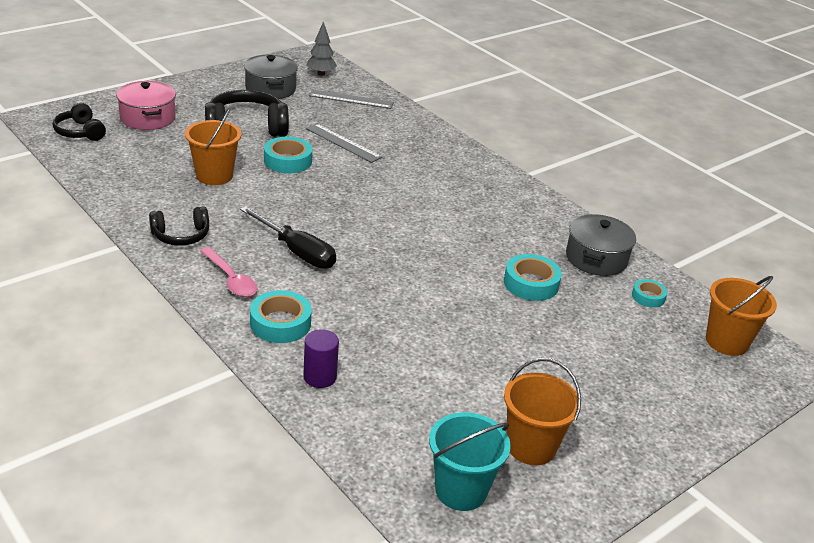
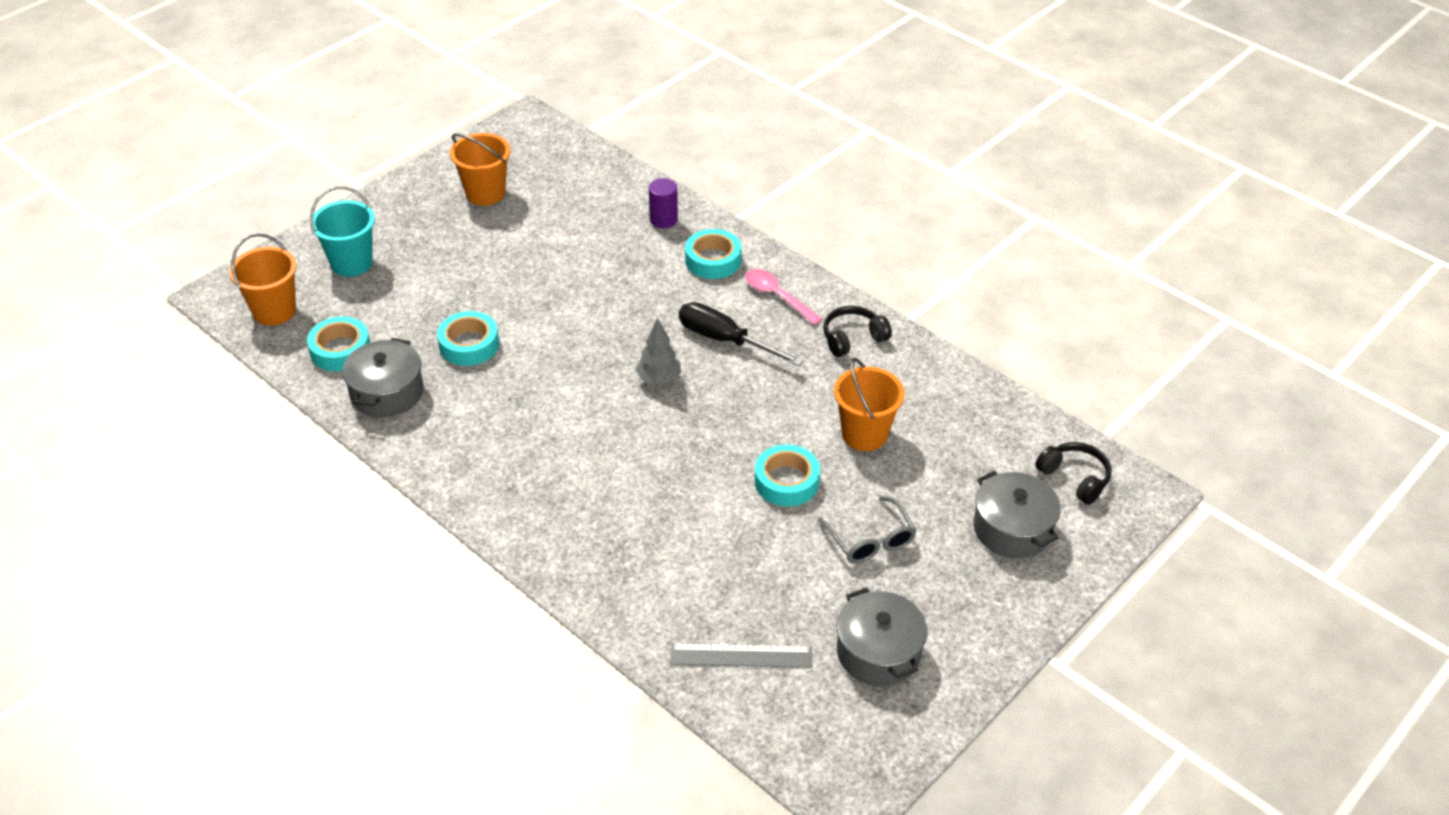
camera: 175 degrees right, 10 degrees up
pink pot [116,81,176,130] -> grey pot [974,471,1061,559]
black headphones [205,90,289,137] -> grey glasses [818,496,917,564]
grey tree [306,22,337,76] -> grey tree moved to [636,318,681,385]
grey ruler [306,123,382,163] -> none
turquoise bucket [429,412,511,511] -> turquoise bucket moved to [310,186,375,277]
turquoise tape [632,279,668,308] -> turquoise tape [307,316,370,371], size x1.67

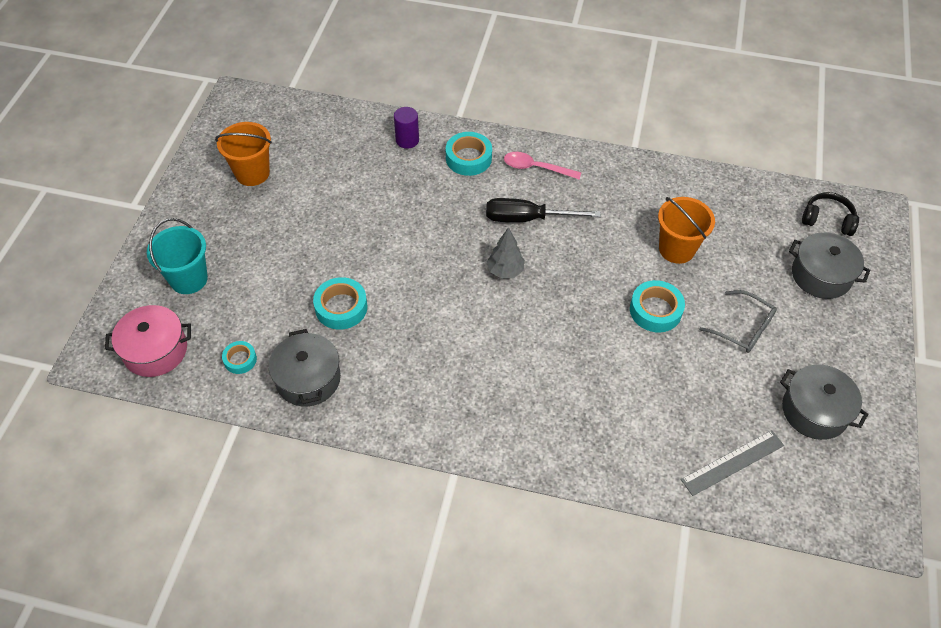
camera: 30 degrees left, 10 degrees up
orange bucket [229,233,297,326] -> pink pot [105,305,191,377]
turquoise tape [307,316,370,371] -> turquoise tape [222,341,257,374], size x0.60
black headphones [823,306,892,357] -> none

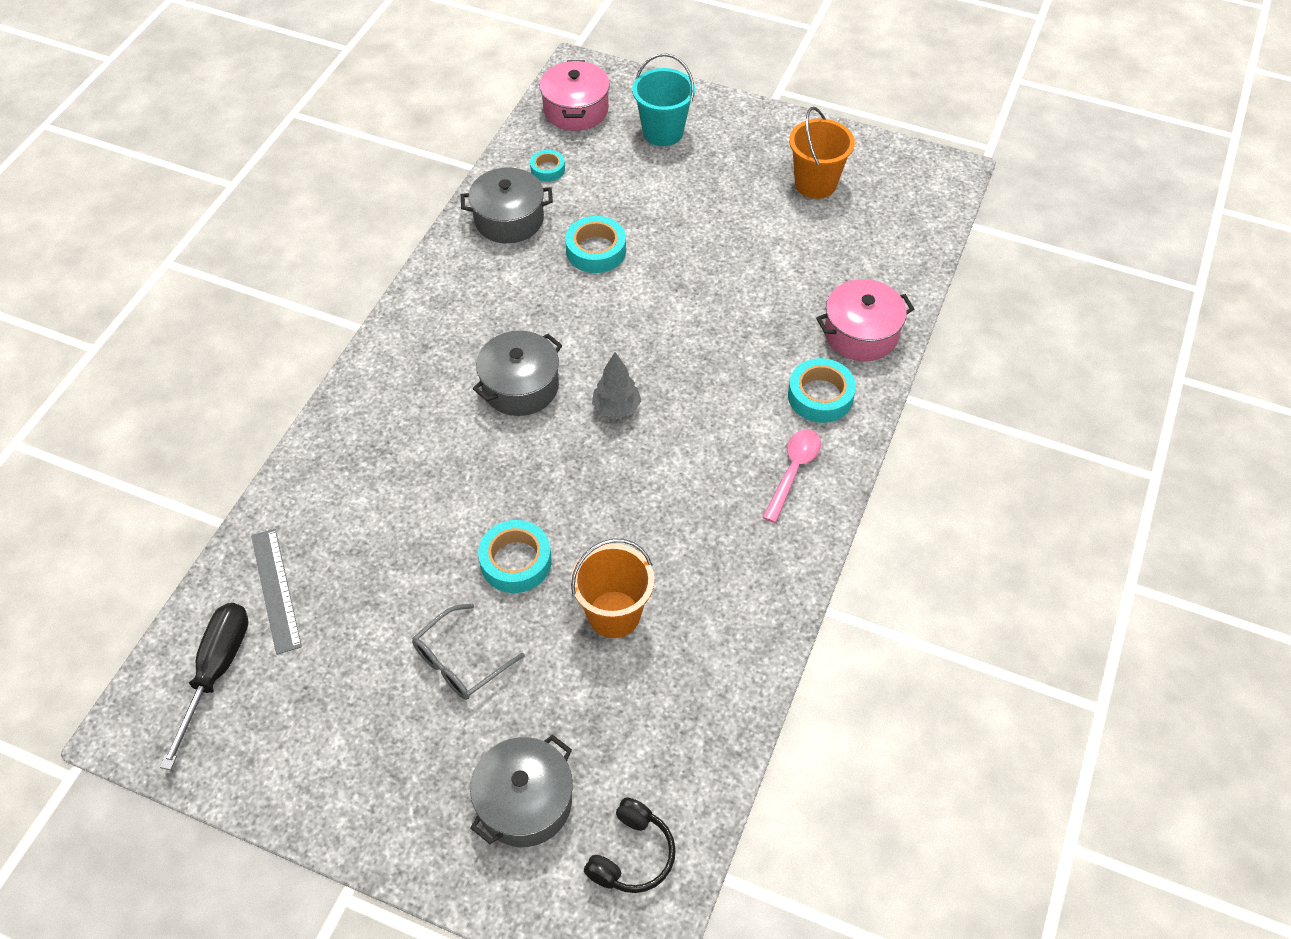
camera: 100 degrees right, 0 degrees up
purple cylinder [394,107,419,149] -> pink pot [816,279,914,361]
black screwdriver [486,198,601,222] -> black screwdriver moved to [160,603,249,770]
grey pot [780,365,868,440] -> grey pot moved to [473,331,562,416]

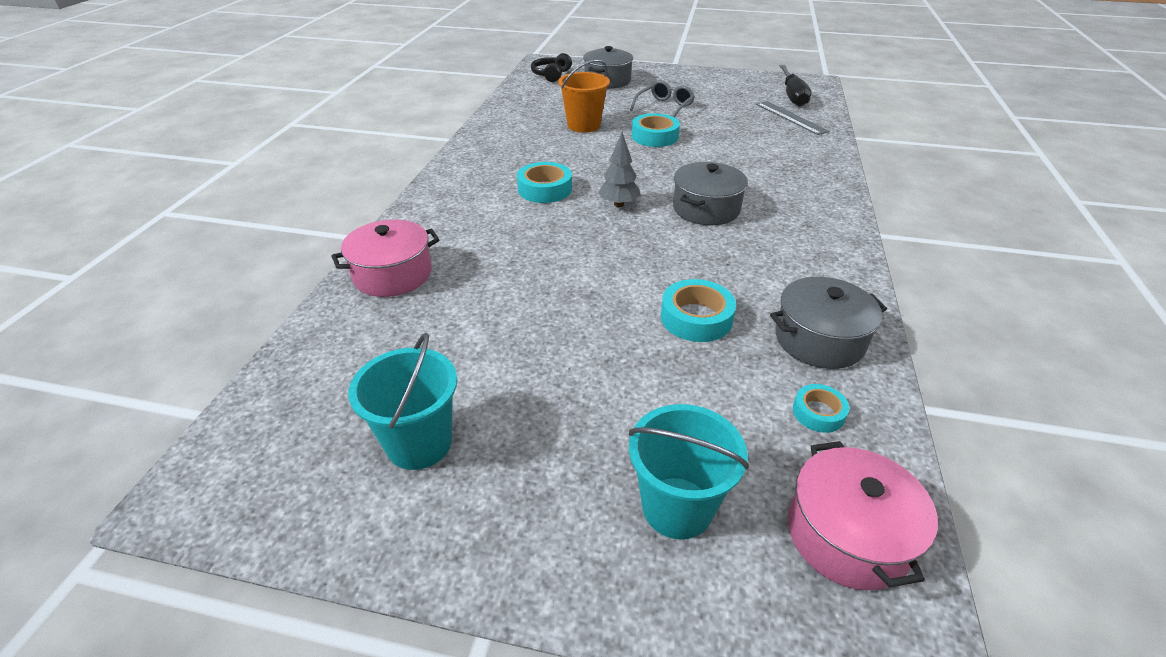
camera: 170 degrees right, 15 degrees down
pink spoon [762,429,821,523] -> none
turquoise tape [788,358,856,423] -> turquoise tape moved to [517,162,572,203]
orange bucket [789,107,855,199] -> turquoise bucket [348,333,457,470]

